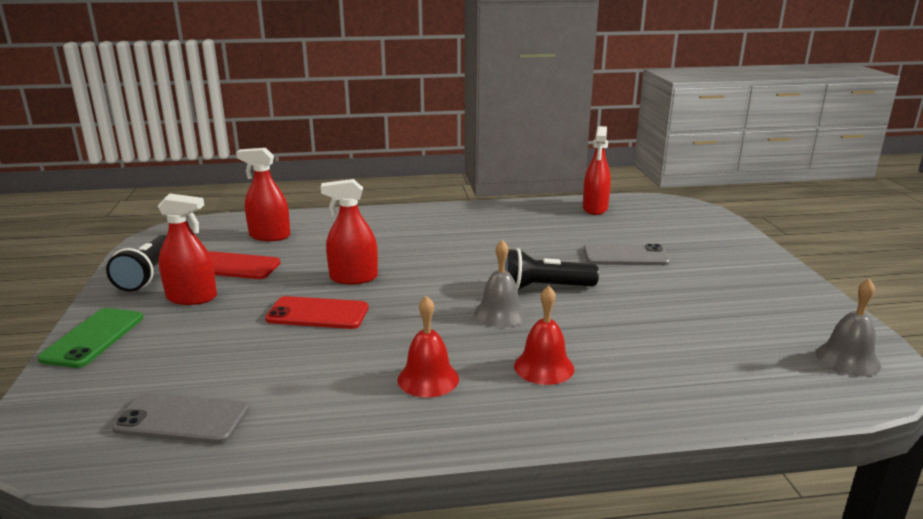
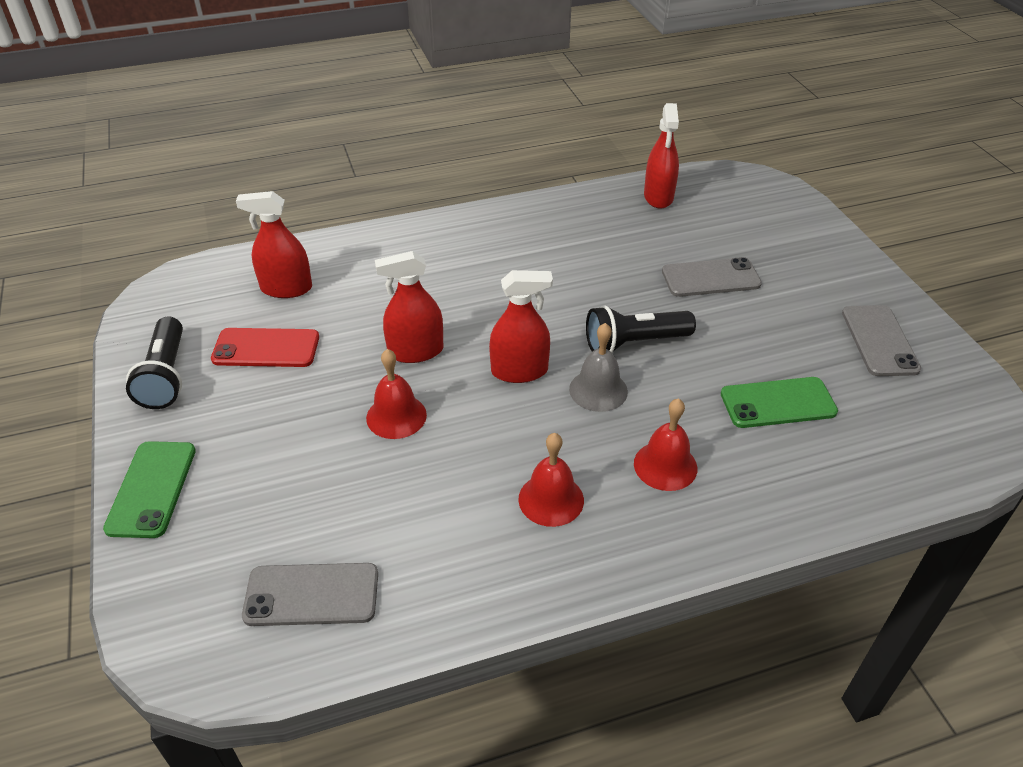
camera: 10 degrees left, 20 degrees up
red spray bottle [158,194,217,305] -> red spray bottle moved to [489,270,553,383]
red phone [265,296,369,329] -> red bell [366,349,427,439]
grey bell [816,279,881,376] -> none
none -> green phone [721,377,838,428]
none -> grey phone [842,305,921,376]

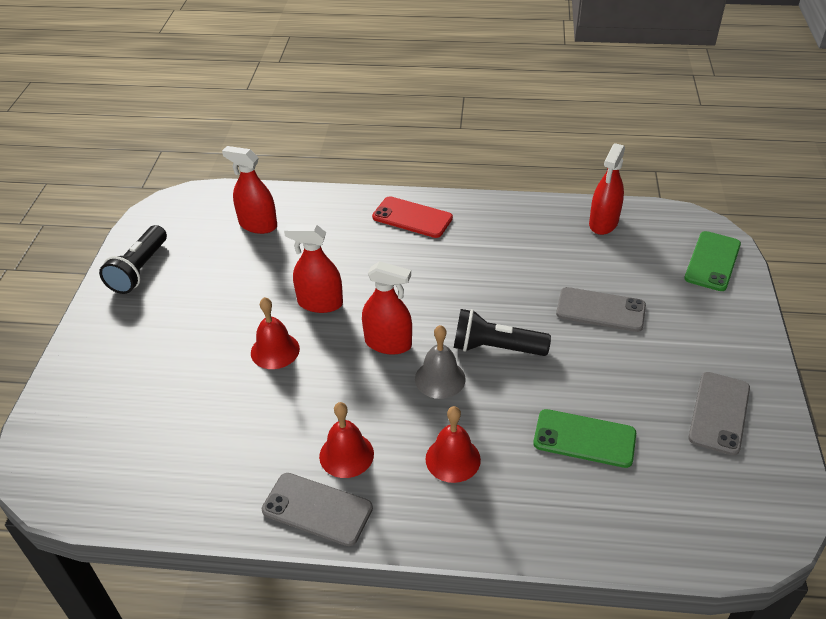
camera: 25 degrees right, 0 degrees up
green phone [103,441,196,538] -> green phone moved to [684,231,741,291]
red phone [211,328,319,367] -> red phone moved to [372,196,453,238]
grey phone [242,563,378,626] -> grey phone moved to [262,473,373,546]

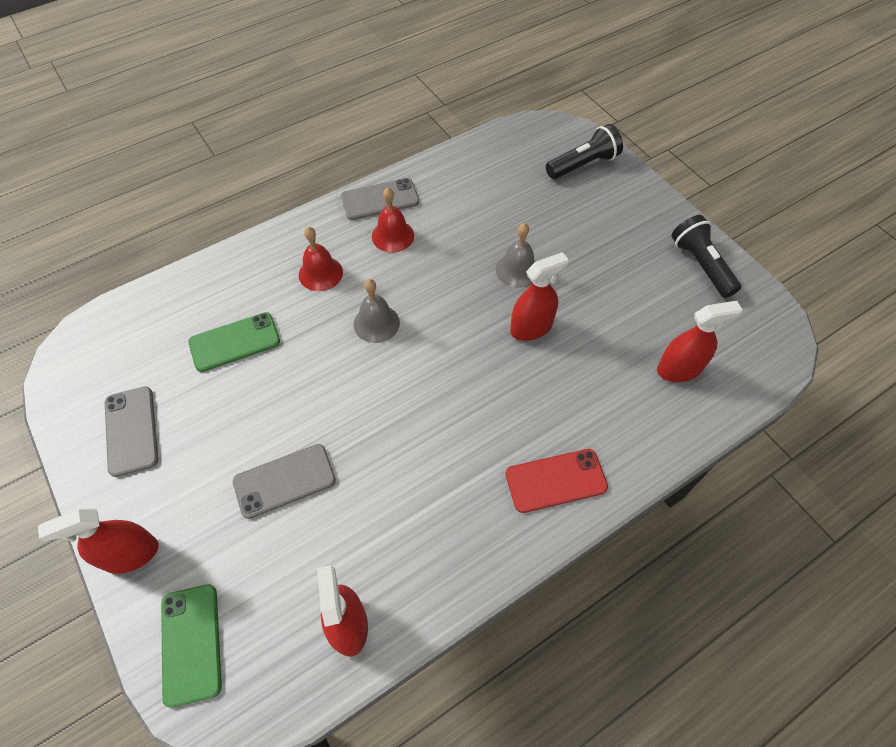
camera: 140 degrees right, 15 degrees up
red bell [251,297,300,369] -> grey bell [496,223,536,288]
red spray bottle [362,261,412,355] -> red spray bottle moved to [38,508,159,574]
black flashlight [454,309,551,356] -> black flashlight moved to [546,124,623,179]

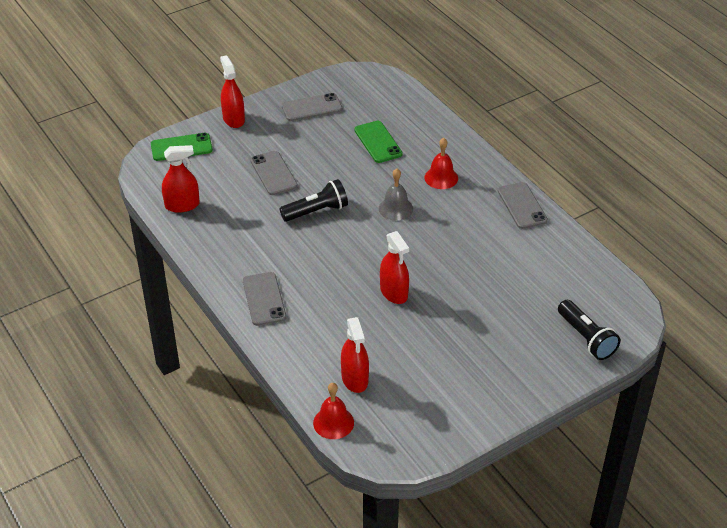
camera: 90 degrees right, 15 degrees down
red bell [372,188,414,252] -> red bell moved to [313,383,354,439]
grey bell [496,223,536,288] -> none
red phone [505,449,608,513] -> grey phone [243,272,286,326]
black flashlight [671,215,741,298] -> black flashlight moved to [280,179,348,222]

